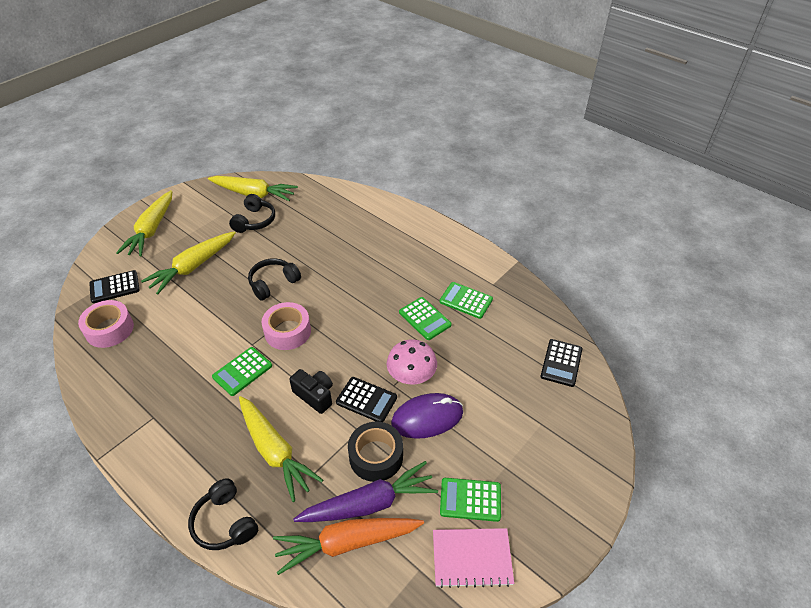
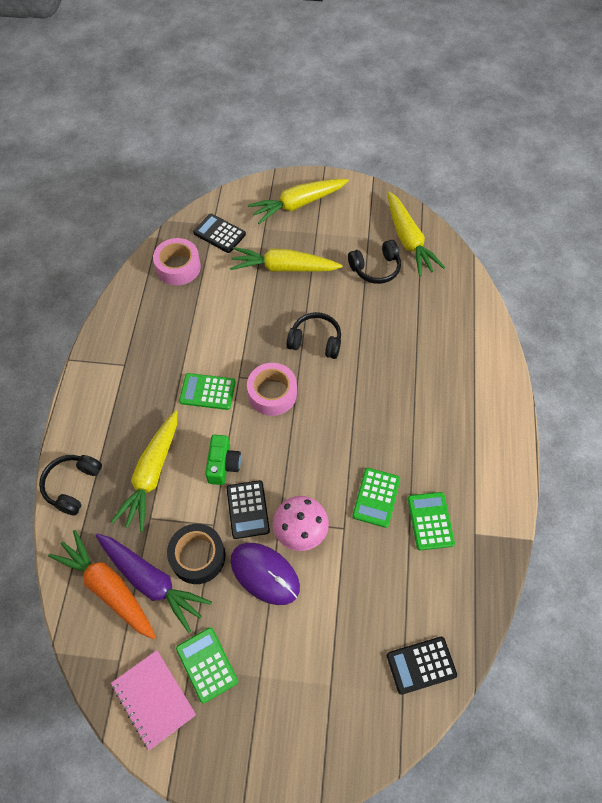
camera: 55 degrees right, 15 degrees up
black camera [289,369,333,414] -> green camera [205,435,241,485]

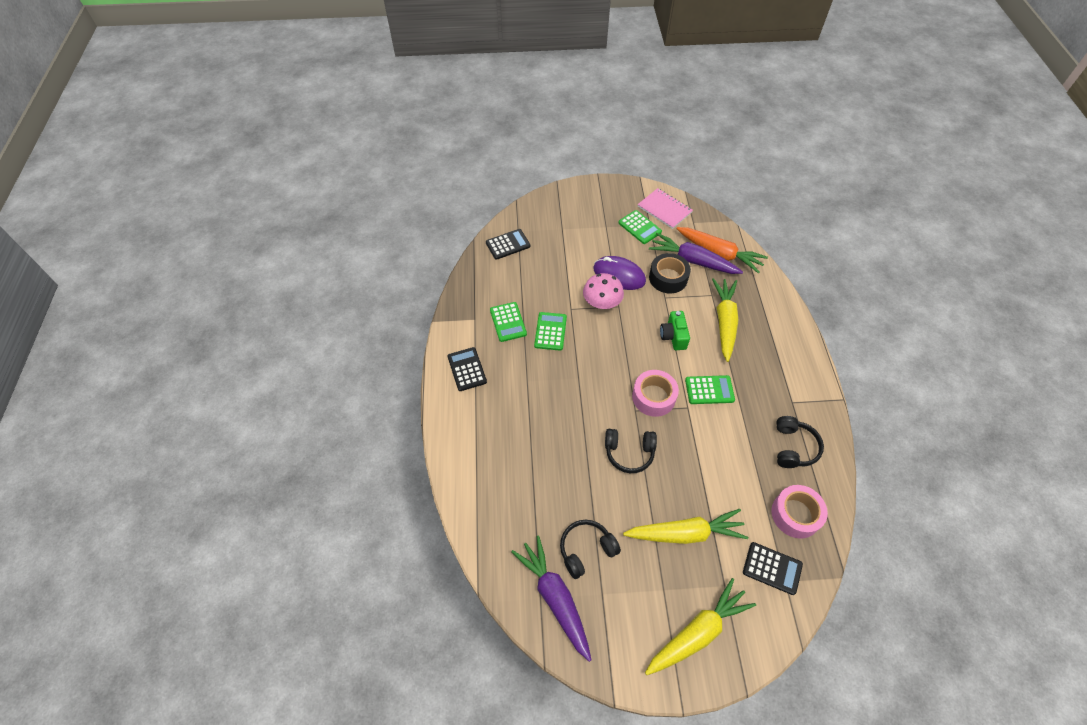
camera: 170 degrees right, 5 degrees down
black headphones [39,455,102,516] -> black headphones moved to [776,416,824,468]
black calculator [227,480,270,539] -> black calculator moved to [447,347,487,391]
yellow carrot [388,191,445,276] -> purple carrot [511,536,591,662]

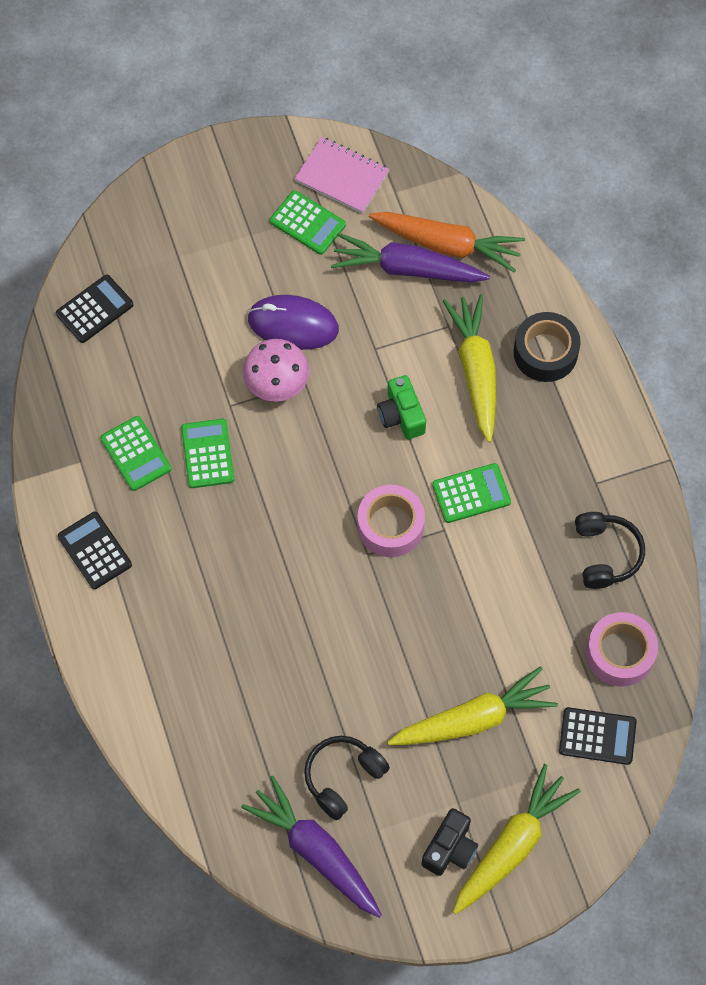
camera: 15 degrees left, 10 degrees up
black headphones [605,429,657,473] -> none
black tape [649,253,691,293] -> black tape moved to [513,312,581,382]
none -> black camera [421,808,478,876]

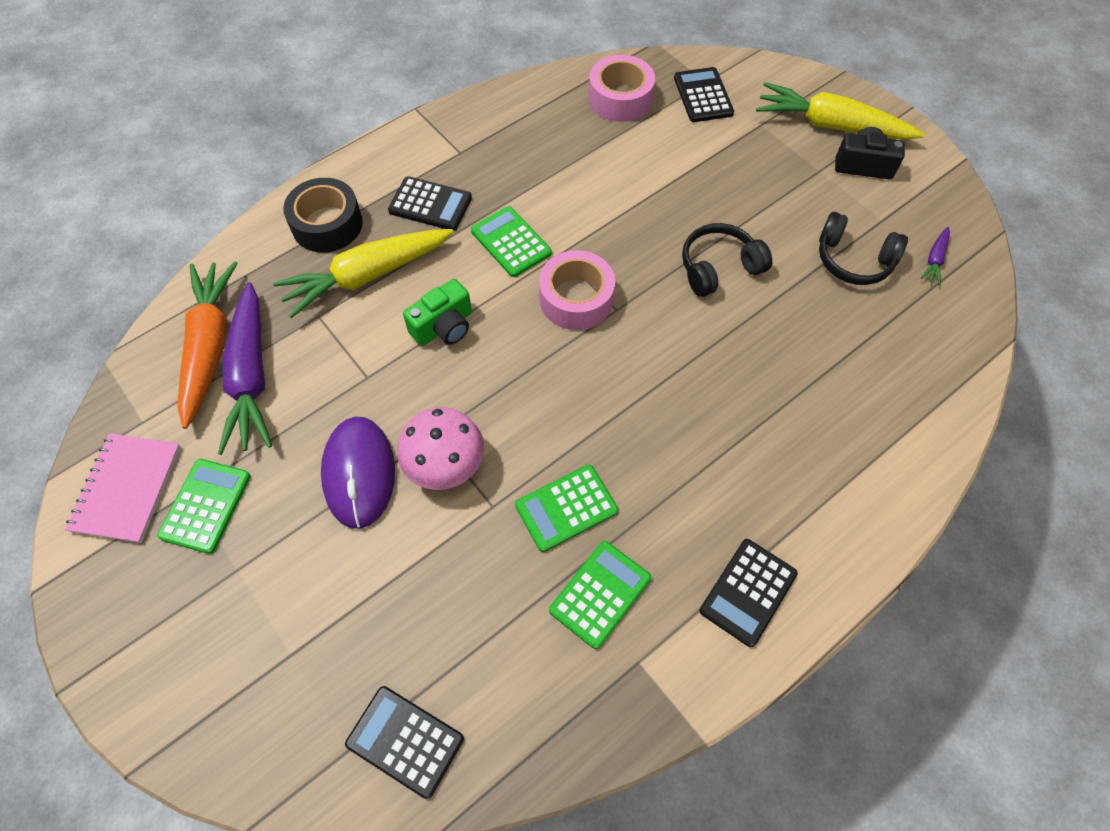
camera: 110 degrees left, 5 degrees down
purple carrot [241,776,382,918] -> purple carrot [921,227,950,285], size x0.42
yellow carrot [388,667,558,745] -> none
black headphones [575,512,645,589] -> black headphones moved to [682,223,772,297]
none -> black calculator [388,176,472,231]

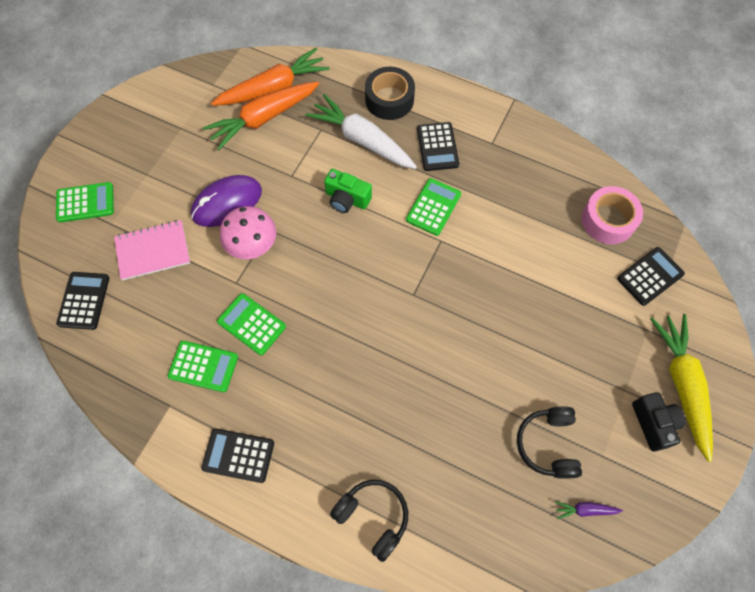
camera: 65 degrees right, 5 degrees up
pink notebook [65,433,181,543] -> pink notebook moved to [114,220,190,280]
green calculator [157,459,251,554] -> green calculator moved to [56,182,114,222]
purple carrot [218,282,272,455] -> orange carrot [203,82,319,150]
yellow carrot [273,229,454,318] -> white carrot [305,94,417,169]
pink tape [539,250,615,330] -> none
black headphones [682,223,772,297] -> black headphones moved to [330,480,408,562]

